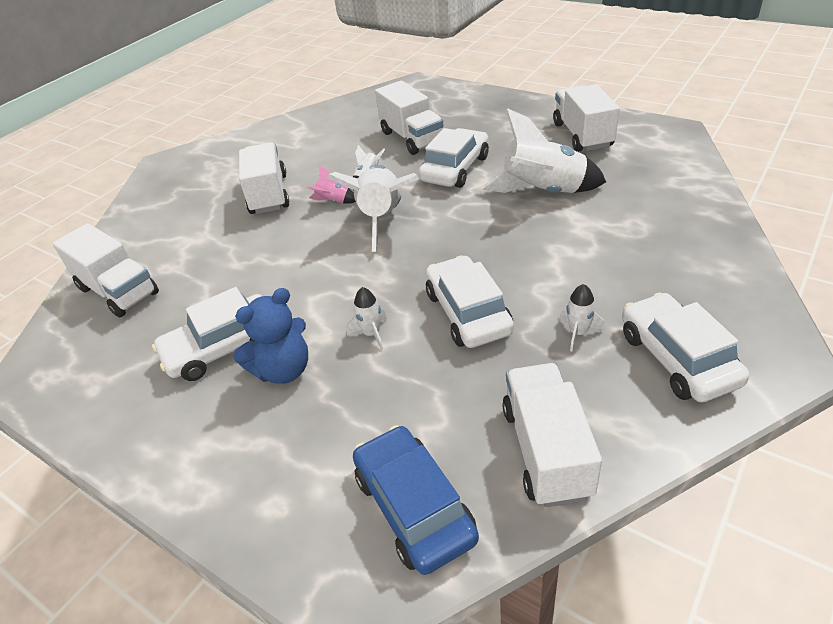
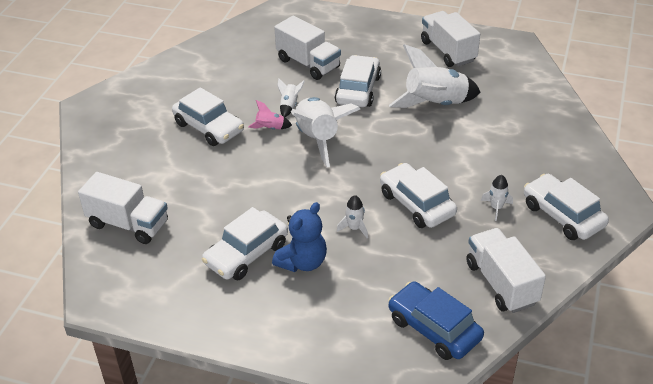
camera: 20 degrees left, 0 degrees up
white truck [239,142,290,214] -> white car [172,87,244,146]

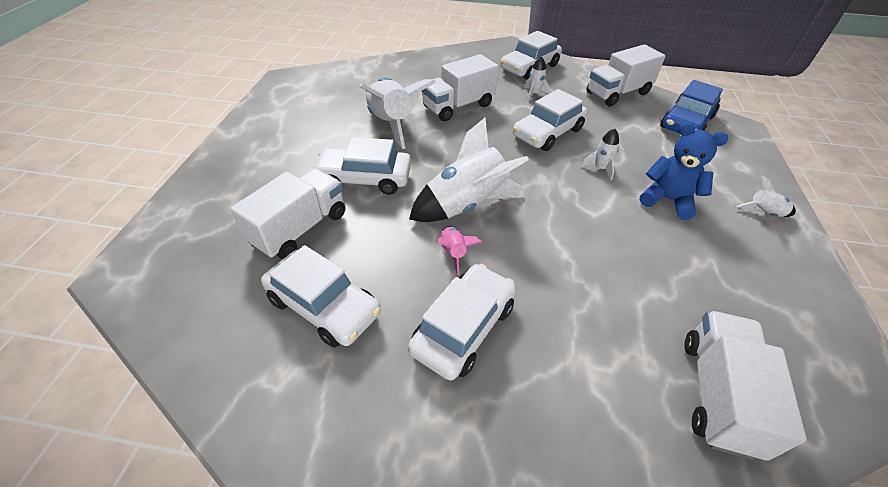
camera: 100 degrees left, 5 degrees up
white car [202,207,288,280] -> white car moved to [261,245,381,348]
white rocket [277,78,305,117] -> white rocket moved to [737,175,796,217]
white truck [421,11,480,67] -> white truck moved to [421,54,499,121]

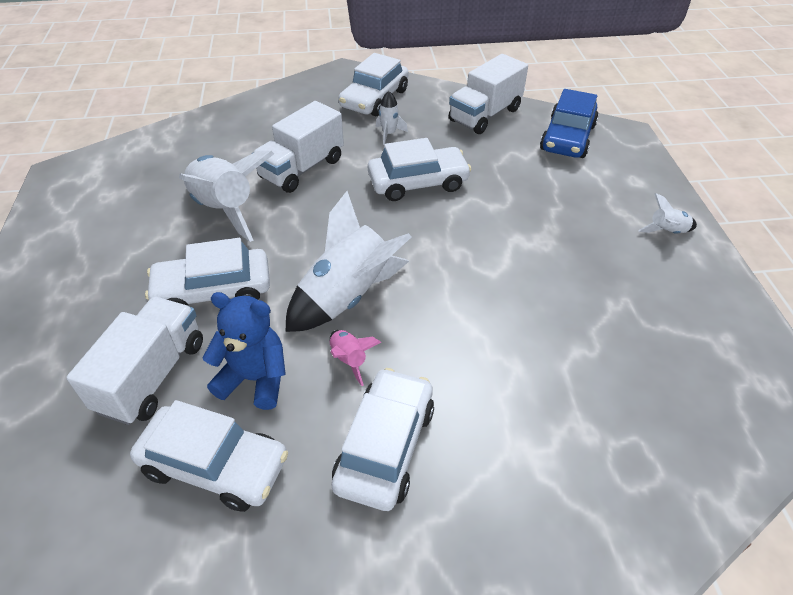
camera: 15 degrees left, 0 degrees up
white car [513,89,588,151] -> white car turned 135 degrees counterclockwise [368,138,472,201]
white rocket [581,129,619,180] -> none
blue teddy bear [640,122,728,220] -> blue teddy bear moved to [203,292,286,410]
white truck [685,311,807,461] -> none

